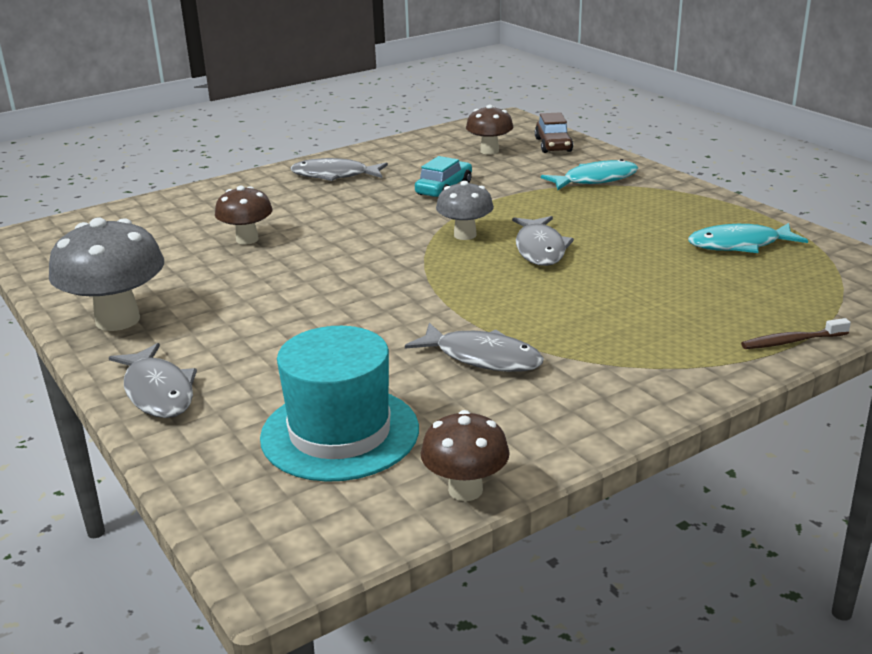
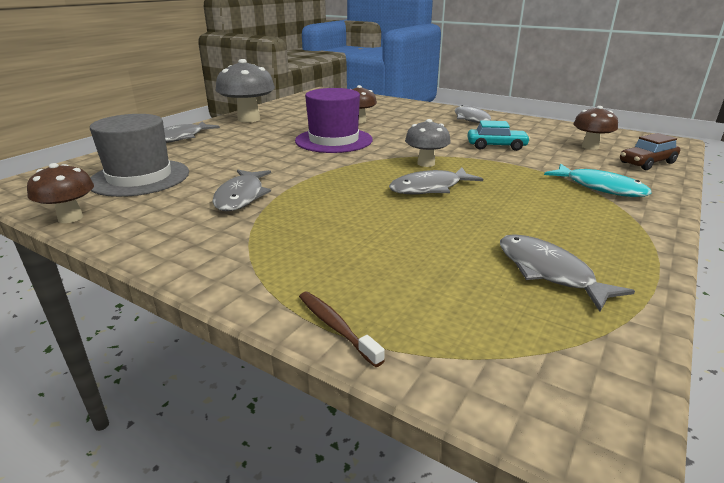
camera: 65 degrees right, 0 degrees up
turquoise hat [260,326,419,482] -> grey hat [90,114,189,197]
turquoise fish [688,223,808,253] -> grey fish [500,234,635,312]
none -> purple hat [295,88,373,153]

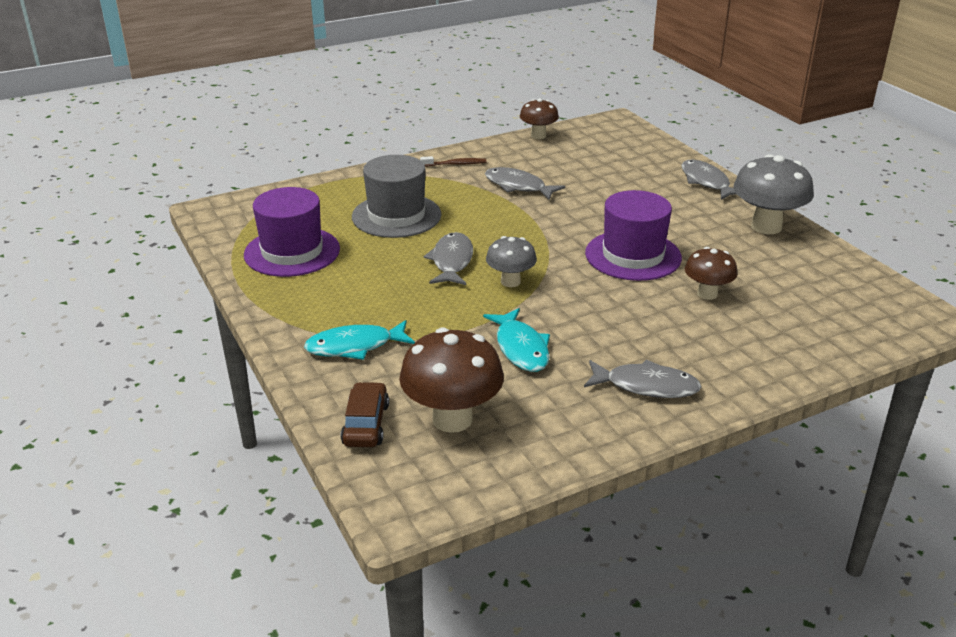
camera: 120 degrees right, 5 degrees up
grey hat [90,114,189,197] -> grey hat moved to [352,155,441,238]
brown toothbrush [299,292,385,367] -> brown toothbrush moved to [420,156,486,167]
turquoise car [467,120,530,151] -> turquoise fish [483,308,550,372]
grey fish [500,234,635,312] -> purple hat [244,187,340,277]
brown mushroom [573,106,618,150] -> brown mushroom [399,328,504,433], size x1.66

